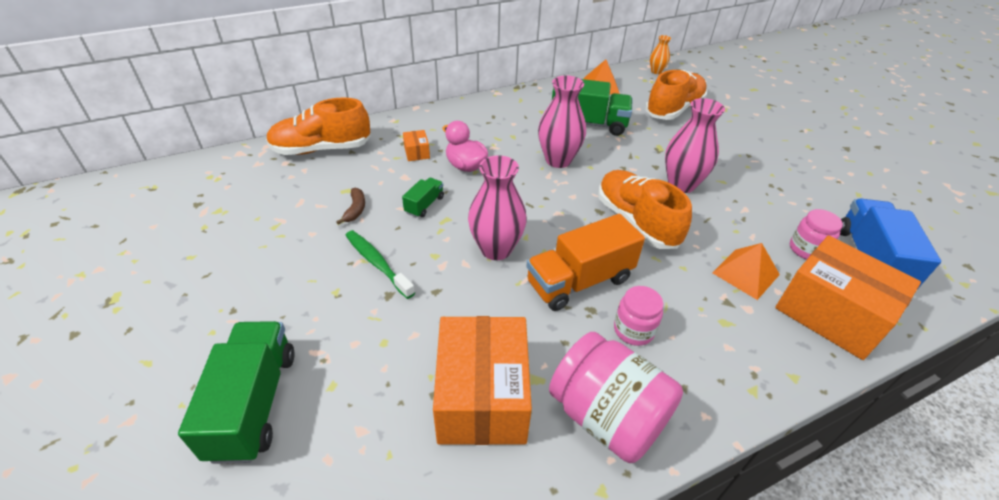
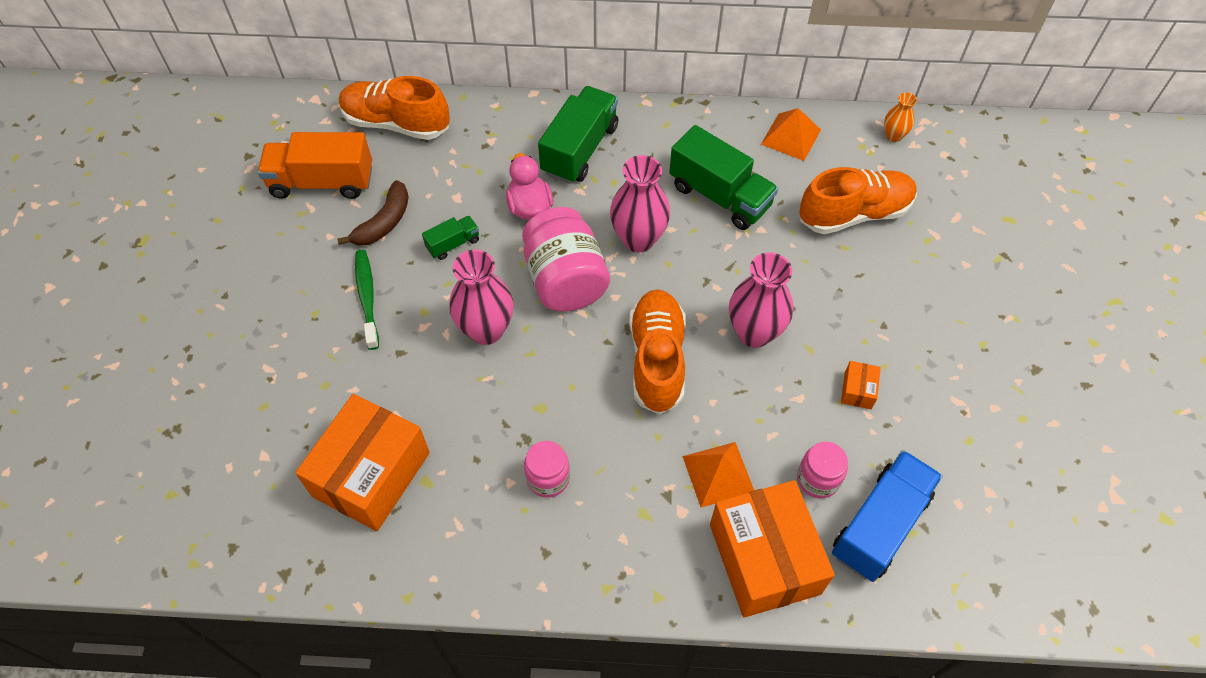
camera: 30 degrees right, 15 degrees up
green truck [178,321,295,464] -> green truck moved to [538,86,618,184]
brown banana [336,188,365,225] -> brown banana [337,180,409,246], size x1.56
orange box [403,130,430,161] -> orange box moved to [841,361,881,409]
orange truck [526,214,645,311] -> orange truck moved to [258,132,372,199]
pink jar [549,332,683,463] -> pink jar moved to [522,207,610,312]

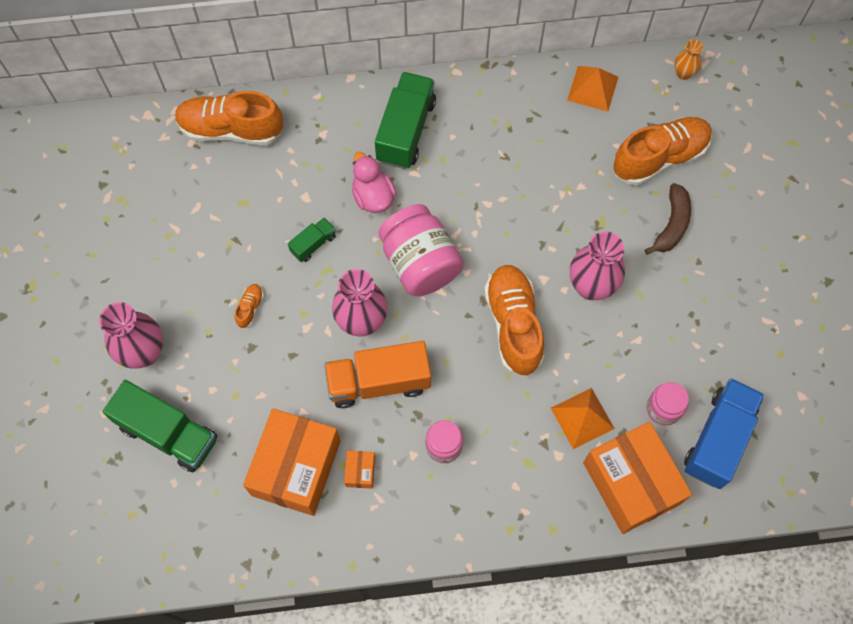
camera: 10 degrees left, 10 degrees up
orange truck [258,132,372,199] -> orange truck moved to [324,341,431,408]
brown banana [337,180,409,246] -> brown banana moved to [645,183,691,255]
green toothbrush [355,250,379,350] -> orange shoe [235,284,264,328]
pink vase [610,155,670,252] -> pink vase moved to [99,302,163,369]
green truck [669,125,778,230] -> green truck moved to [103,380,217,473]
orange box [841,361,881,409] -> orange box moved to [344,451,375,489]

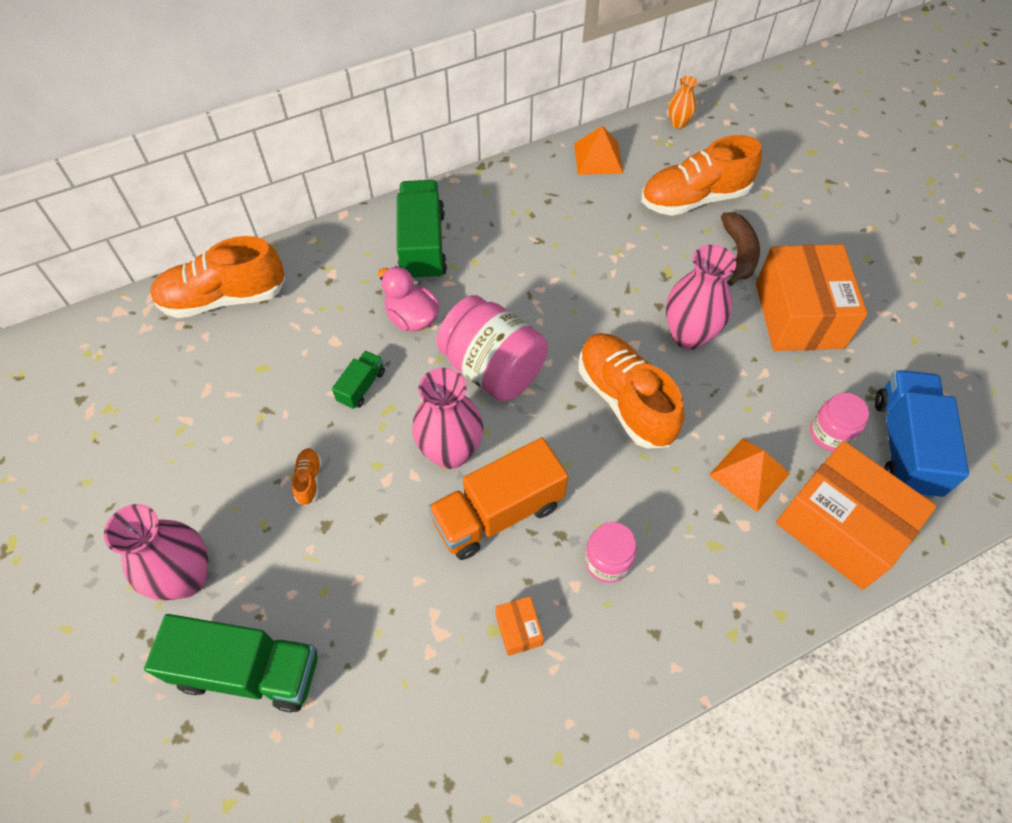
camera: 20 degrees left, 10 degrees down
orange box [243,408,340,516] -> orange box moved to [756,244,868,351]
orange shoe [613,117,712,185] -> orange shoe turned 150 degrees counterclockwise [641,135,762,216]

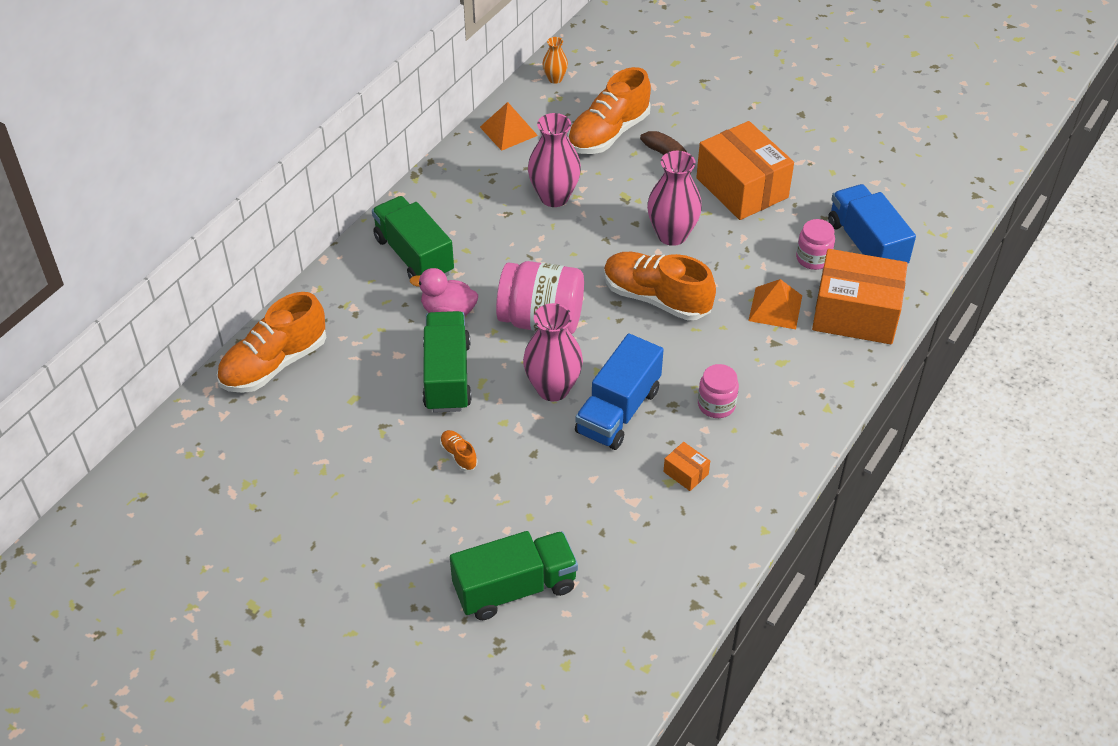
camera: 30 degrees left, 10 degrees down
pink vase [104,504,208,601] -> pink vase moved to [528,113,581,207]
green truck [332,351,385,409] -> green truck [423,311,472,413], size x2.02
orange truck [428,438,568,560] -> blue truck [575,334,663,450]

